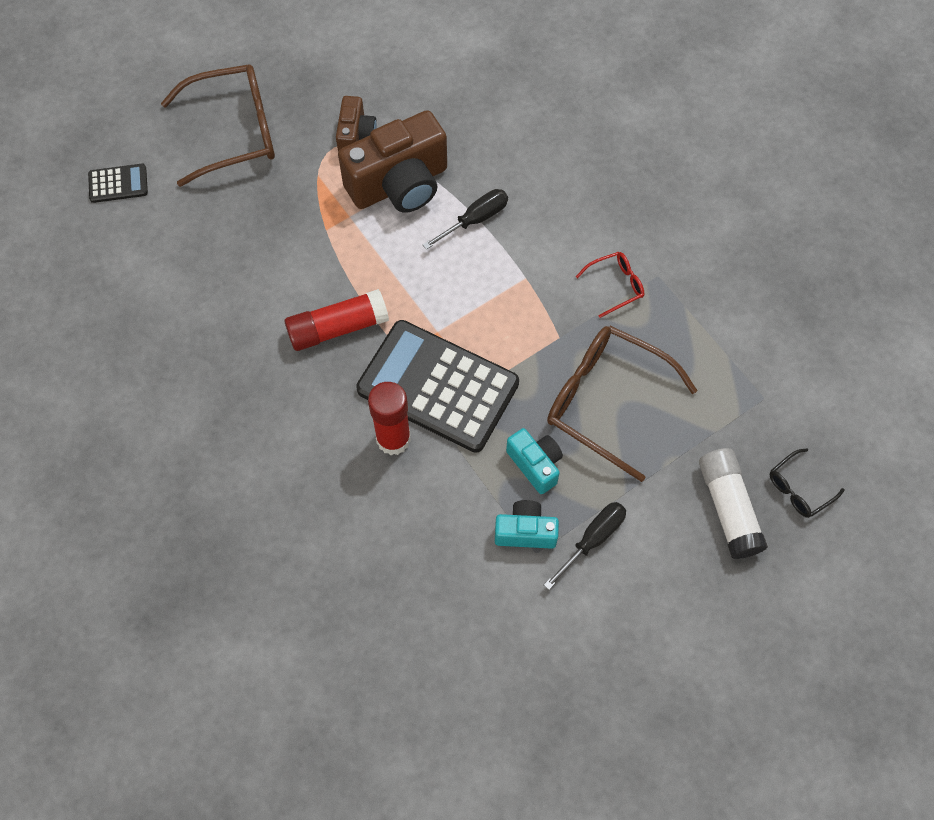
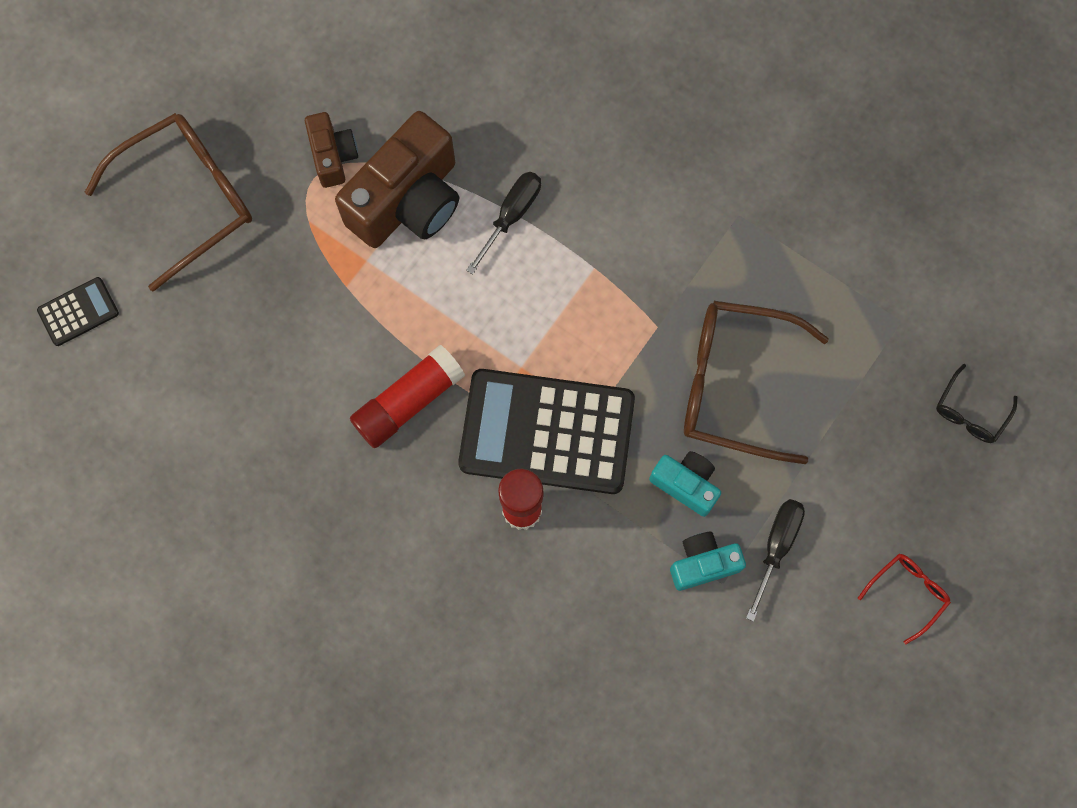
camera: 20 degrees left, 10 degrees up
red glasses [576,252,644,318] -> red glasses moved to [858,554,951,644]
white glue stick [699,448,768,559] -> none

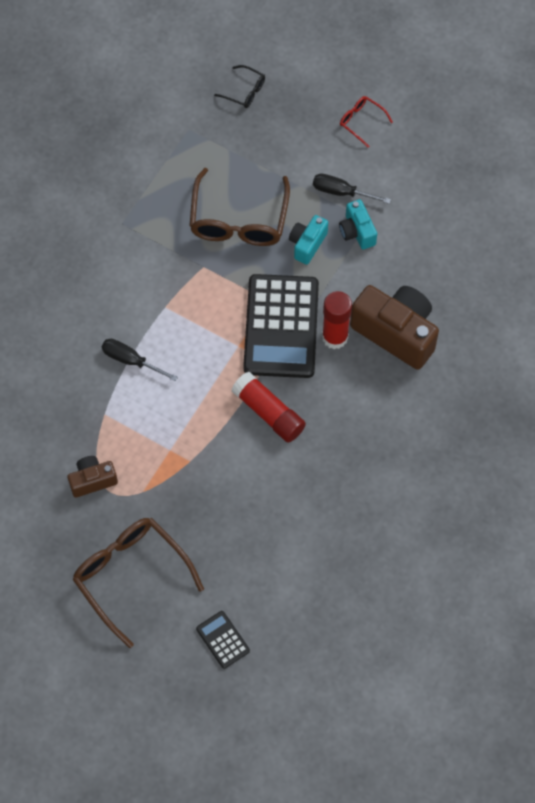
camera: 95 degrees left, 10 degrees down
brown camera [335,111,459,248] -> brown camera moved to [350,285,439,370]

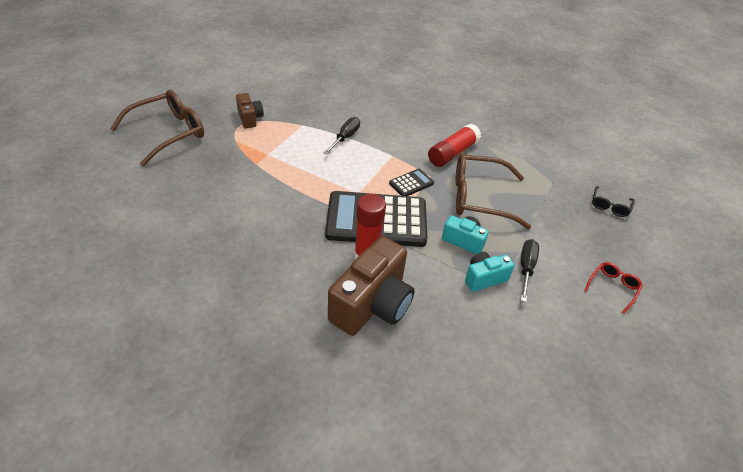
camera: 85 degrees right, 20 degrees down
black calculator [196,611,250,669] -> black calculator moved to [389,169,434,196]
red glue stick [232,372,306,443] -> red glue stick moved to [428,124,481,167]

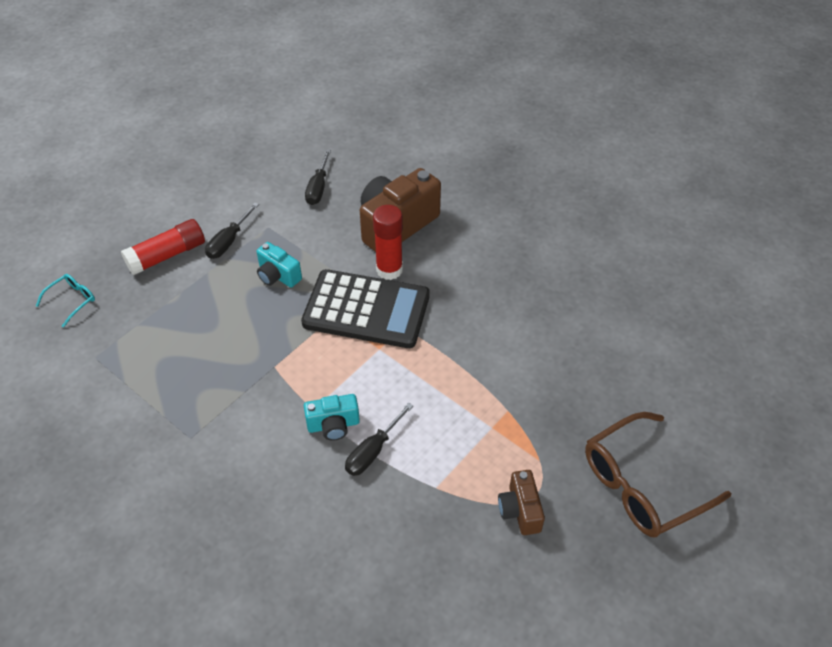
camera: 165 degrees left, 5 degrees up
black calculator [389,169,434,196] -> none
red glue stick [428,124,481,167] -> red glue stick moved to [121,219,205,276]
brown glasses [456,153,531,229] -> none
turquoise camera [465,252,515,292] -> turquoise camera moved to [304,394,360,441]
red glasses [584,262,643,314] -> none
black glasses [592,186,635,217] -> turquoise glasses [36,274,95,328]
none -> black screwdriver [305,149,331,205]

